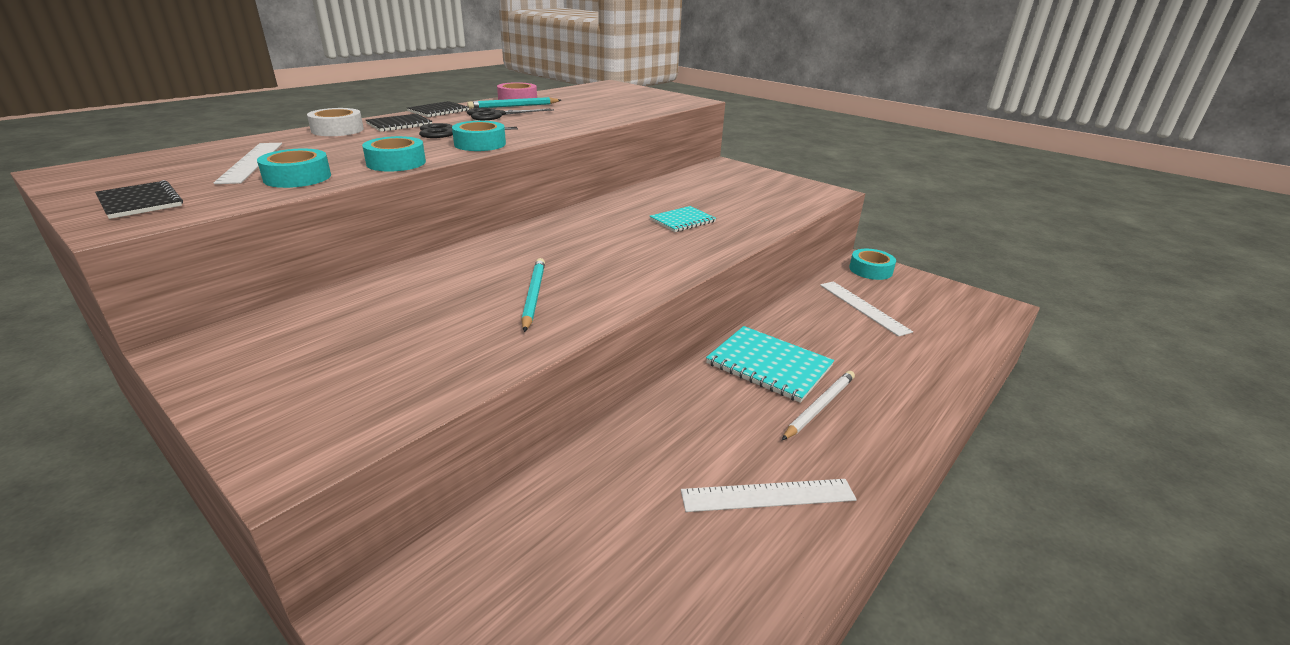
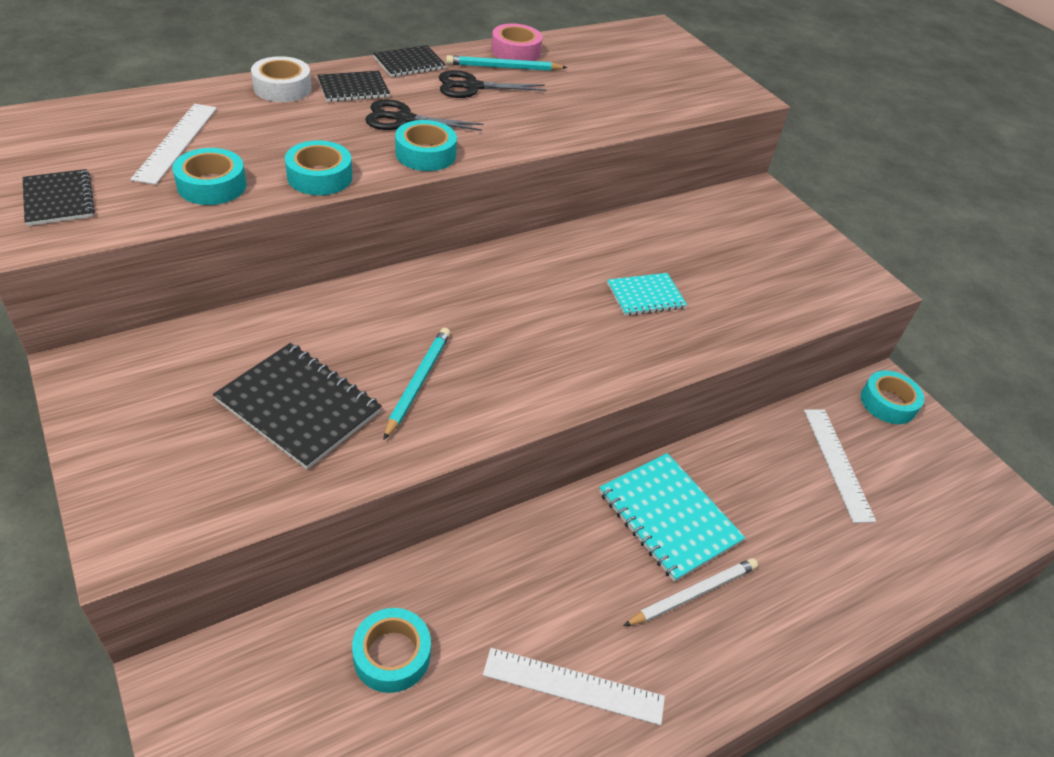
camera: 15 degrees right, 15 degrees up
none -> black notebook [213,343,382,469]
none -> turquoise tape [352,608,431,693]

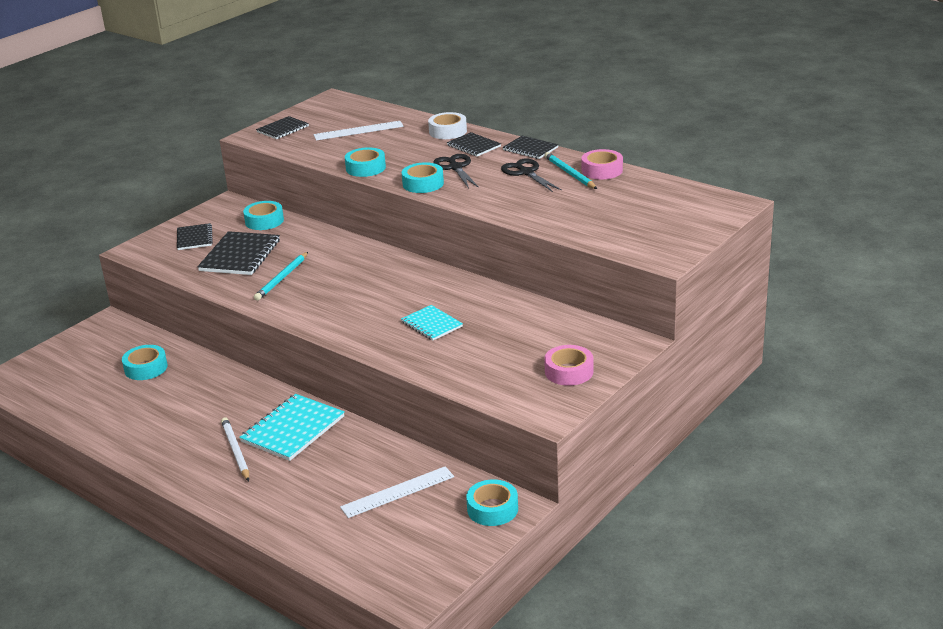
camera: 75 degrees right, 15 degrees down
turquoise tape [172,148,246,205] -> turquoise tape moved to [243,201,284,230]
turquoise pencil [383,328,450,440] -> turquoise pencil turned 120 degrees clockwise [254,252,308,301]
white ruler [483,648,665,725] -> none
white pencil [623,558,758,626] -> white pencil turned 150 degrees counterclockwise [221,417,249,481]
none -> black notebook [177,223,213,250]
none -> pink tape [544,345,593,386]

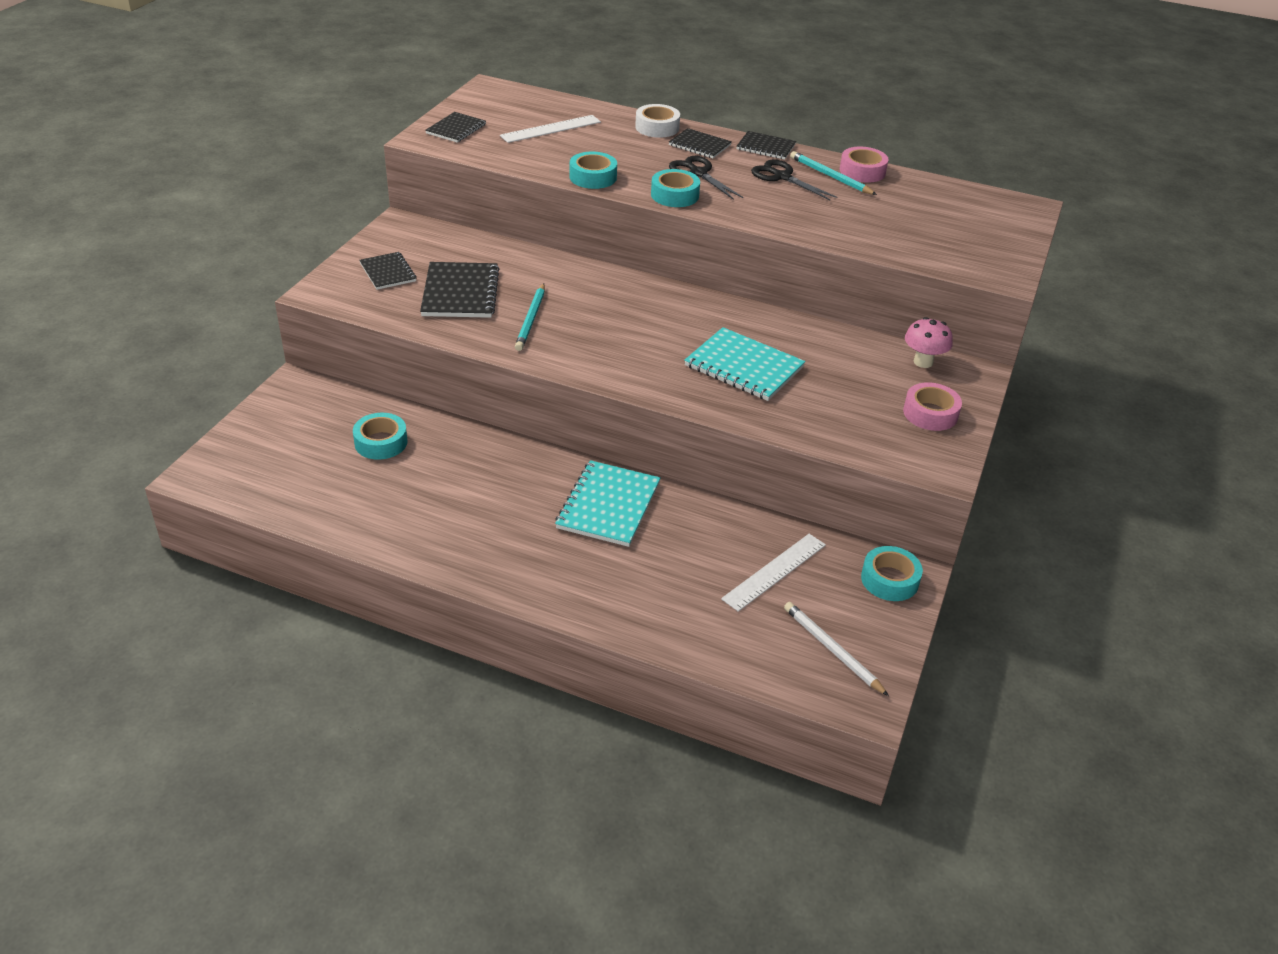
camera: 20 degrees left, 10 degrees up
white pencil [221,417,249,481] -> white pencil moved to [784,602,889,696]
turquoise tape [243,201,284,230] -> none
turquoise notebook [401,305,463,341] -> turquoise notebook [684,327,806,401], size x1.64
none -> pink mushroom [905,317,953,368]

